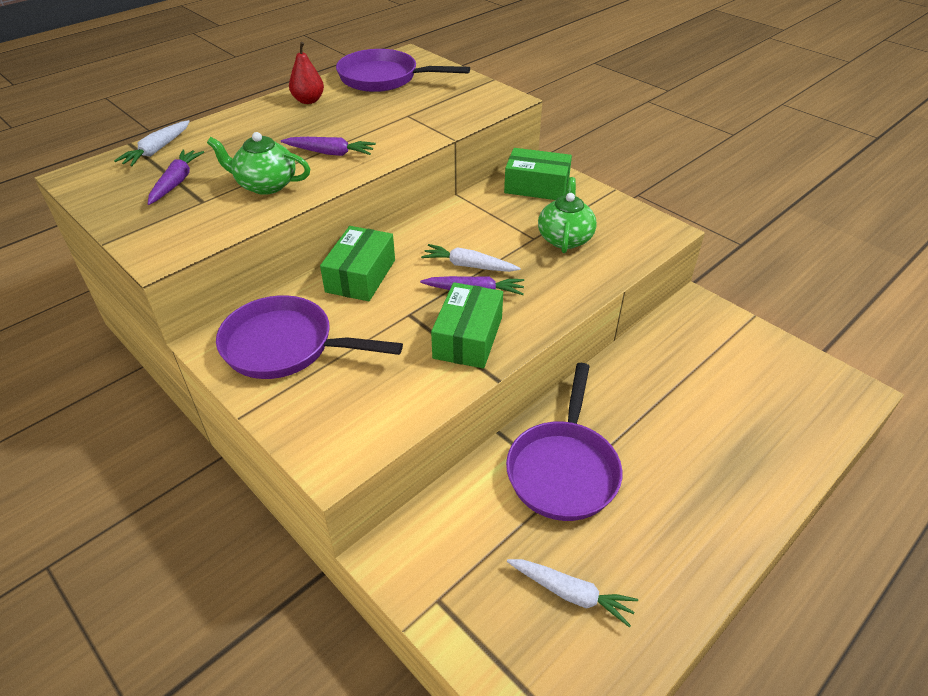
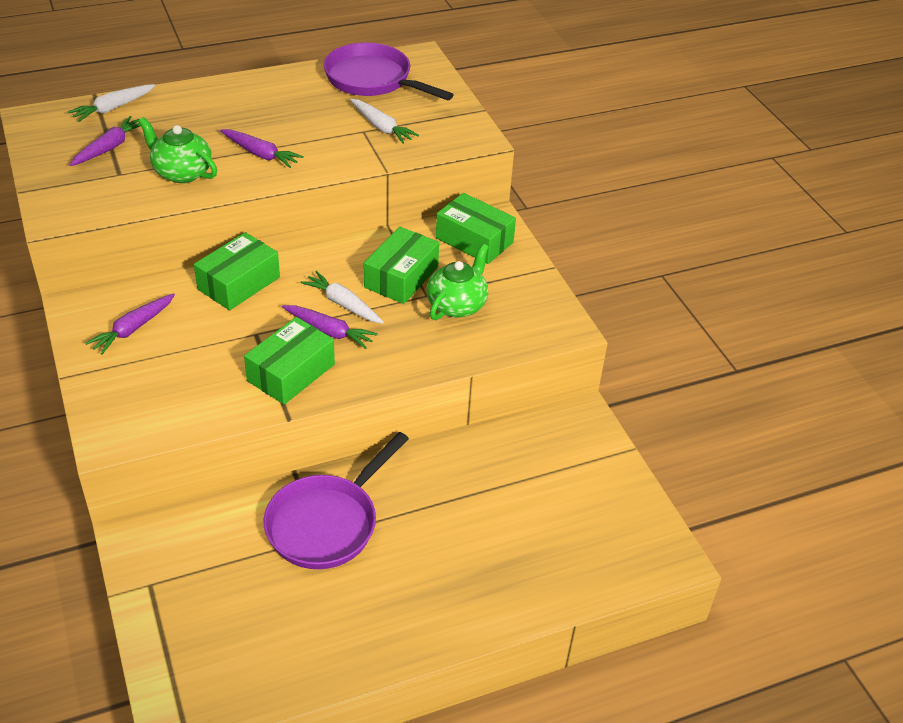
camera: 20 degrees right, 0 degrees up
purple pan [216,295,403,379] -> purple carrot [85,293,175,355]
red pear [289,42,324,104] -> none
white carrot [507,559,638,627] -> white carrot moved to [350,99,419,144]
none -> green box [364,227,439,304]

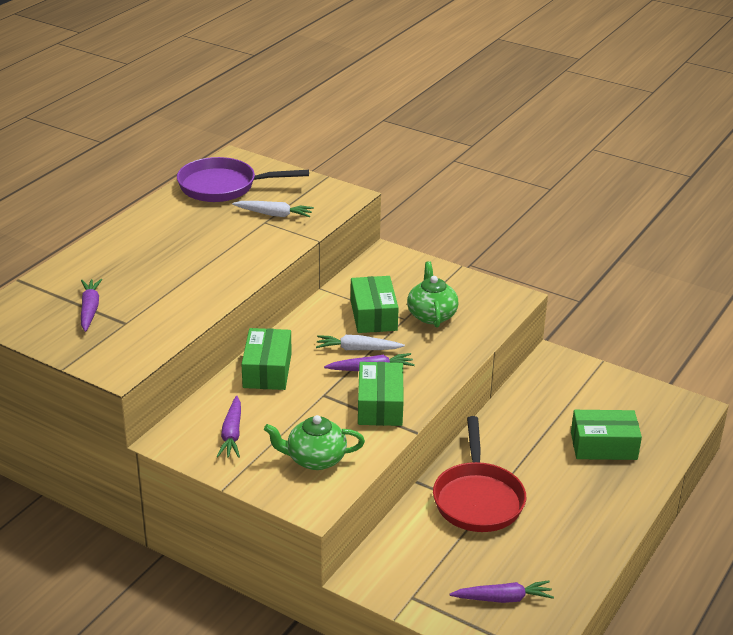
camera: 35 degrees left, 10 degrees down
white carrot [68,84,155,122] -> none
green teapot [138,117,217,183] -> green teapot moved to [264,415,365,470]
purple carrot [220,129,304,168] -> purple carrot moved to [449,580,554,603]
purple pan [263,432,409,569] -> red pan [433,416,526,532]
green box [436,193,516,264] -> green box moved to [571,410,642,460]

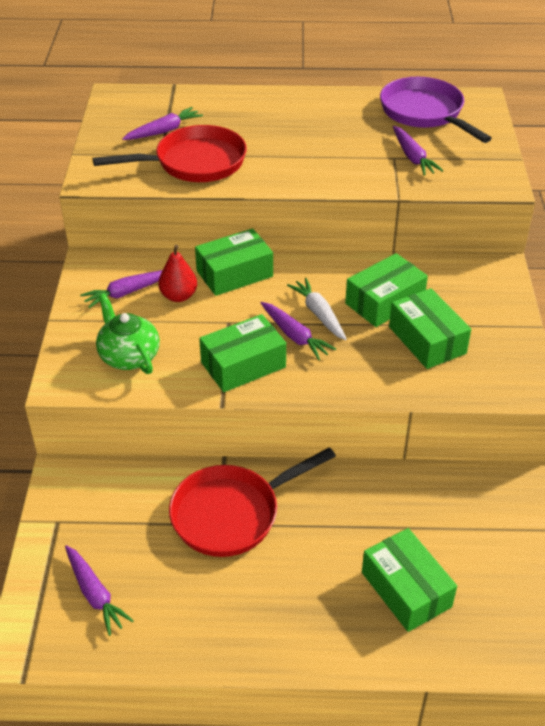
camera: 60 degrees right, 10 degrees up
white carrot [232,201,314,217] -> purple carrot [393,126,443,176]
green teapot [407,261,458,328] -> green box [389,288,471,369]
none -> red pan [93,125,247,182]
none -> red pear [158,245,197,302]

